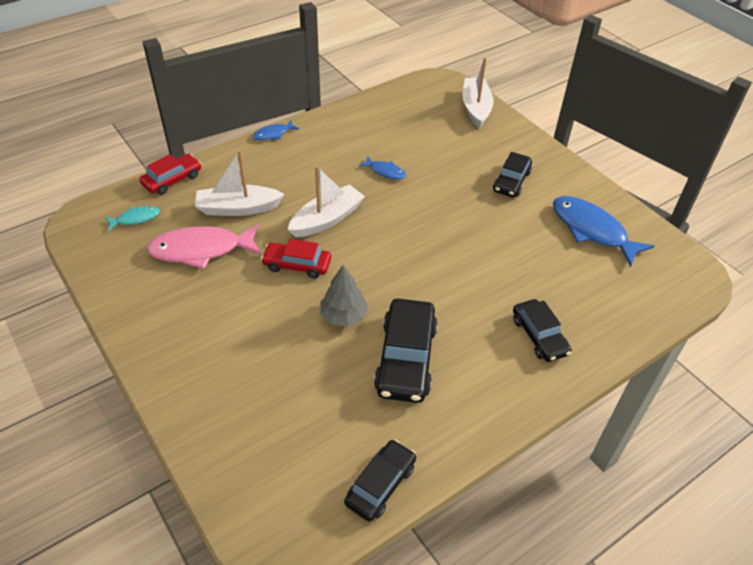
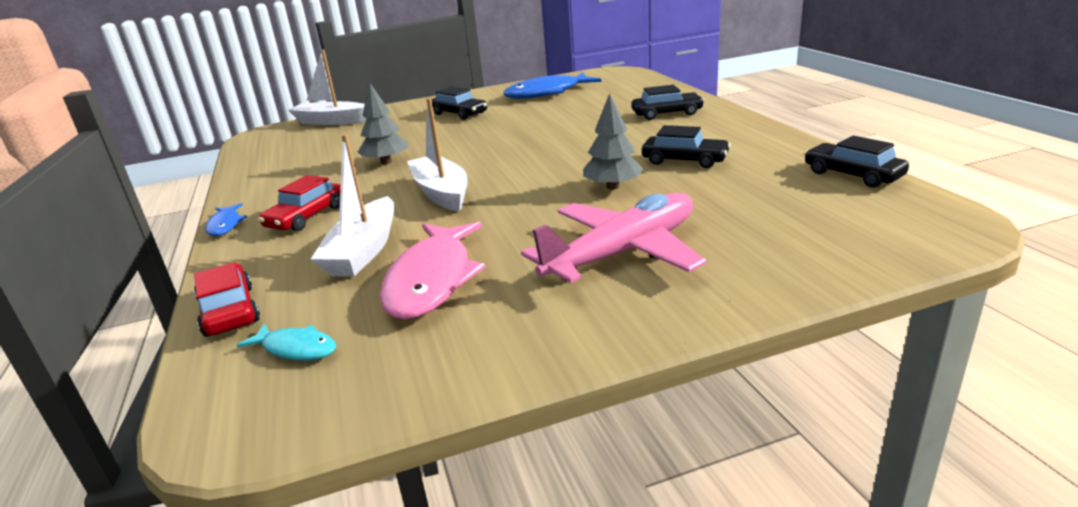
camera: 70 degrees left, 20 degrees down
turquoise fish [105,206,160,231] -> turquoise fish turned 120 degrees clockwise [237,324,336,360]
red car [261,239,331,279] -> red car moved to [258,175,341,231]
blue fish [359,157,406,180] -> grey tree [358,84,408,164]
black car [374,299,438,403] -> black car [642,125,731,168], size x0.63
none -> pink plane [521,193,707,283]

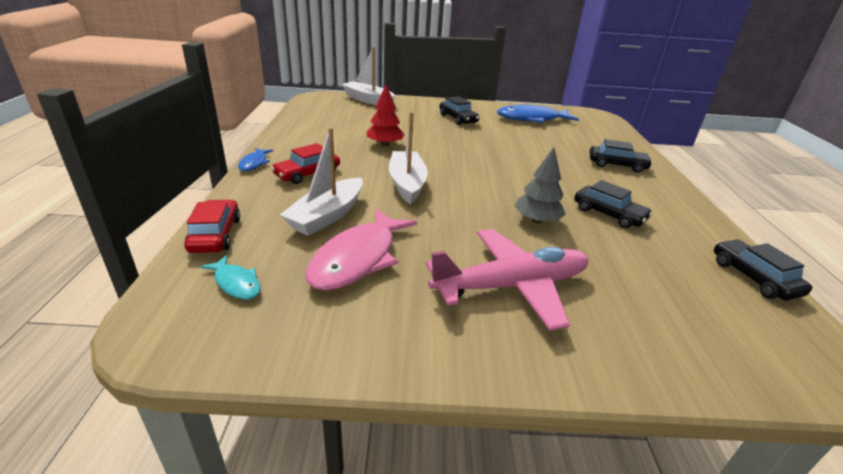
camera: 15 degrees right, 5 degrees up
grey tree [358,84,408,164] -> red tree [366,85,405,147]

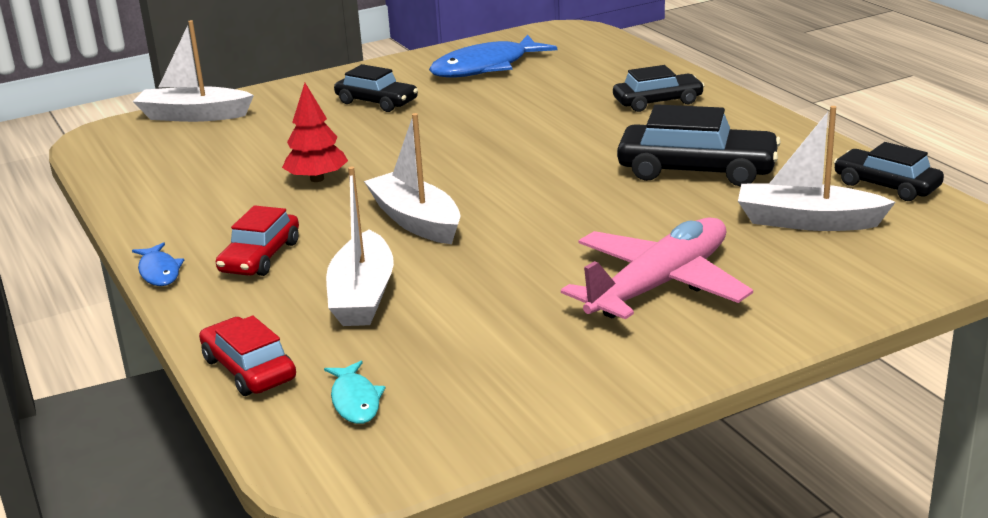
camera: 25 degrees left, 5 degrees down
turquoise fish [200,255,261,299] -> turquoise fish turned 60 degrees clockwise [324,361,386,424]
pink fish [305,208,417,290] -> none
grey tree [514,147,566,223] -> none
black car [574,180,653,228] -> black car [617,104,781,186], size x1.58
none -> white boat [738,106,895,231]

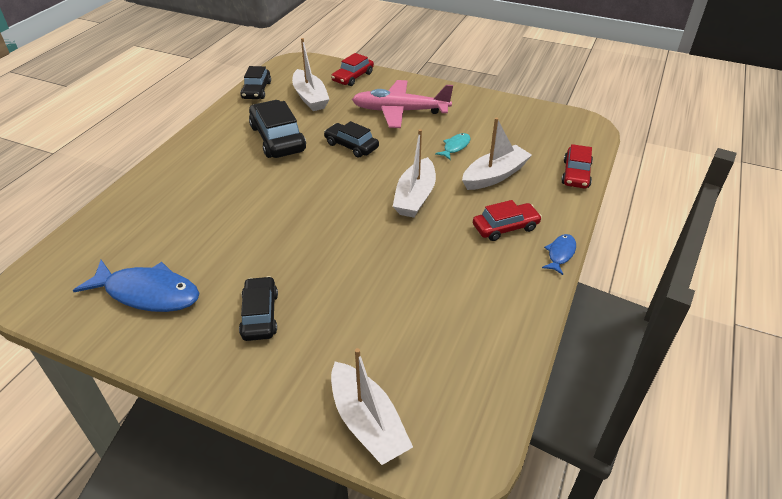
camera: 130 degrees left, 15 degrees up
red tree [282,83,348,182] -> none
turquoise fish [324,361,386,424] -> turquoise fish moved to [435,133,470,160]
black car [613,65,705,112] -> black car moved to [324,121,379,158]
none -> red car [331,53,374,86]

